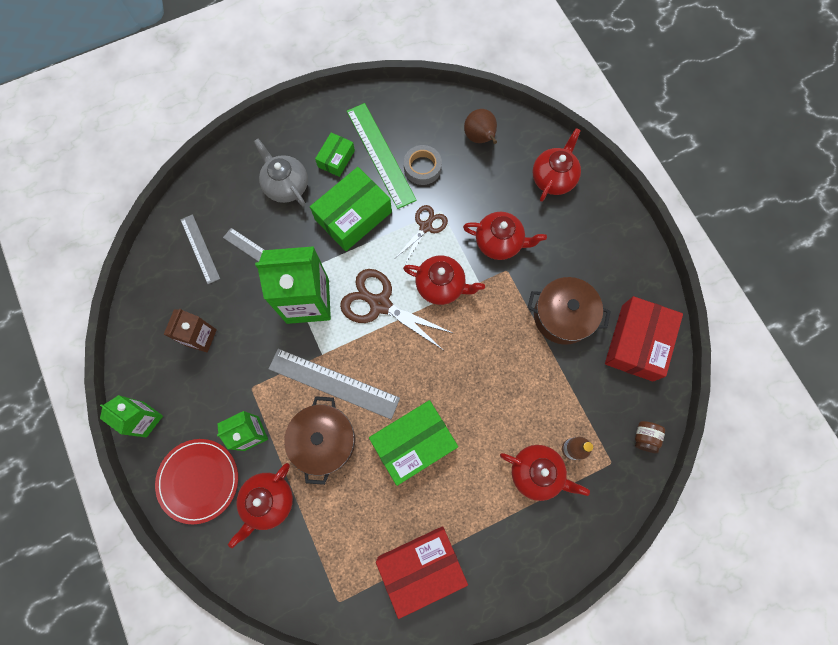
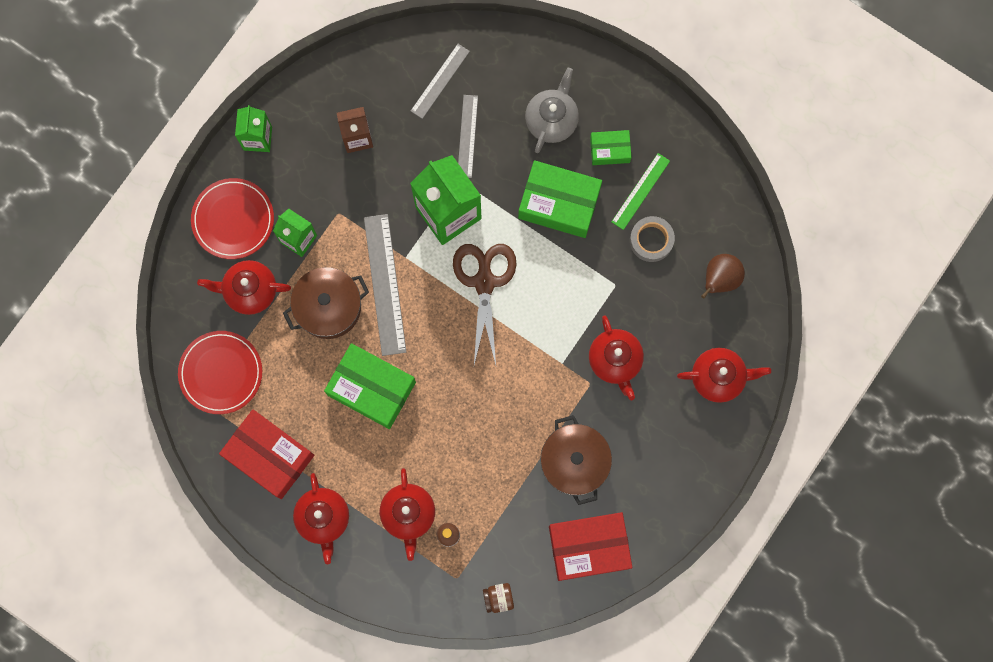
camera: 60 degrees right, 5 degrees up
green ruler [347,103,417,209] -> green ruler [611,153,670,230], size x0.61
brown scissors [396,205,448,264] -> none
red teapot [403,255,485,305] -> red teapot moved to [293,473,349,564]
none -> red plate [178,331,262,414]

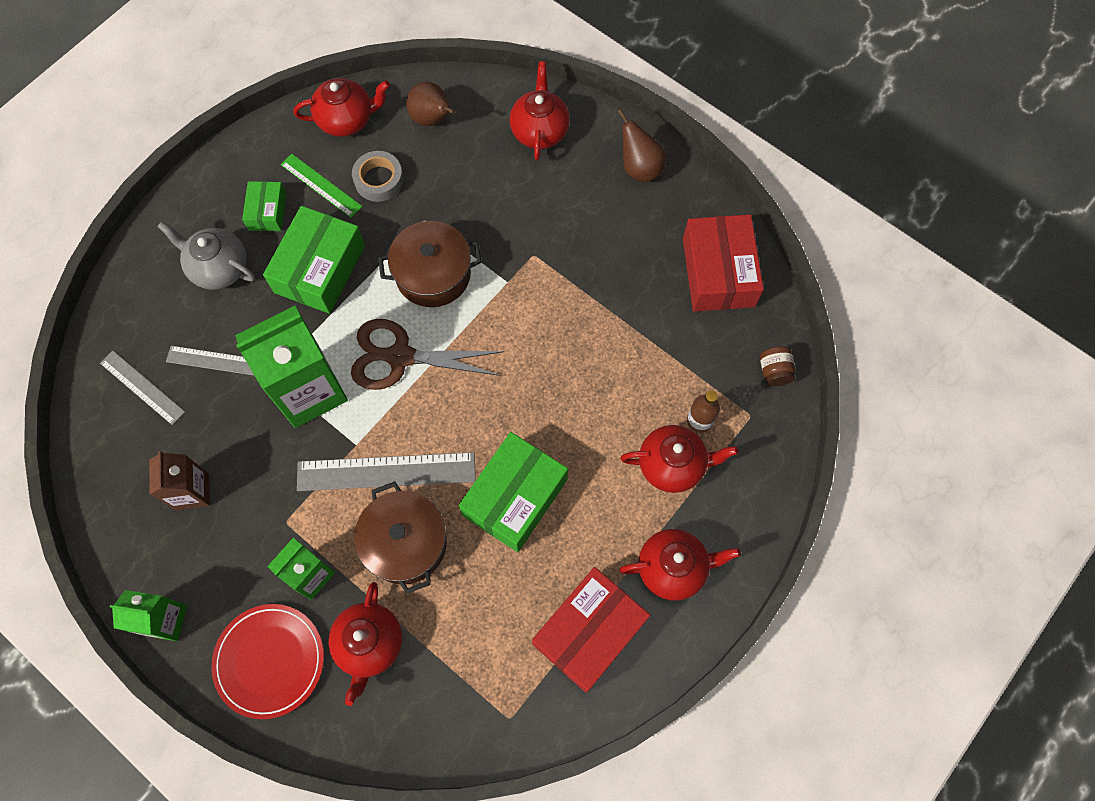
camera: 85 degrees left, 10 degrees down
red plate [178,331,262,414] -> none
brown pot [540,415,612,505] -> brown pot moved to [378,221,482,307]
red teapot [589,315,644,400] -> red teapot moved to [293,78,390,137]
none -> brown pear [617,109,666,182]

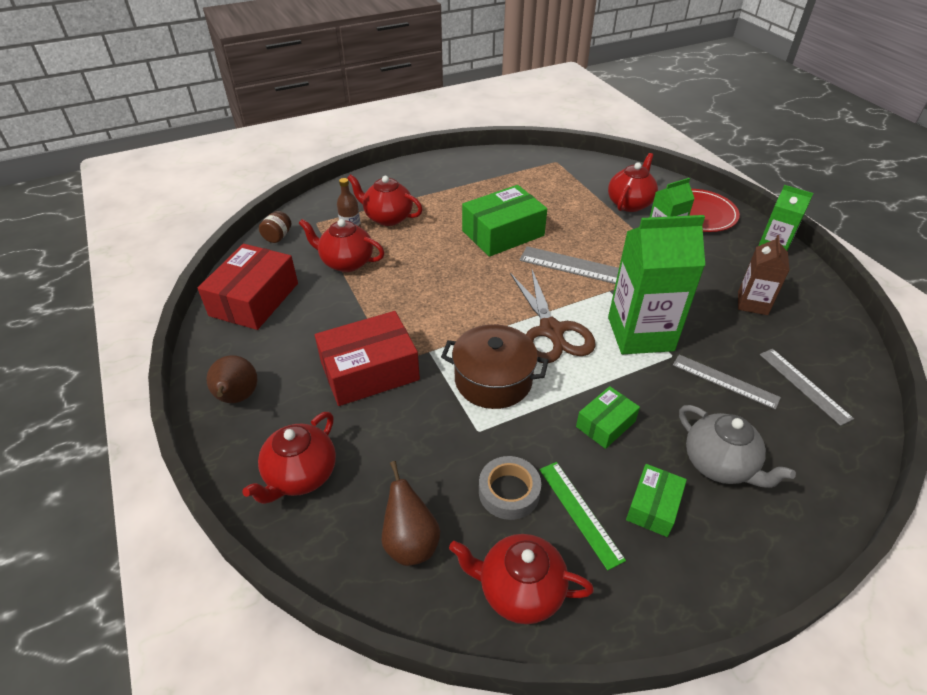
camera: 155 degrees left, 25 degrees down
green box [263,206,365,314] -> green box [576,386,640,449], size x0.54
brown scissors [351,319,504,390] -> brown scissors turned 45 degrees clockwise [510,268,596,363]
brown pot [354,482,447,594] -> none
red box [532,567,650,693] -> red box moved to [315,311,420,406]
red teapot [619,529,741,601] -> red teapot moved to [298,219,385,272]

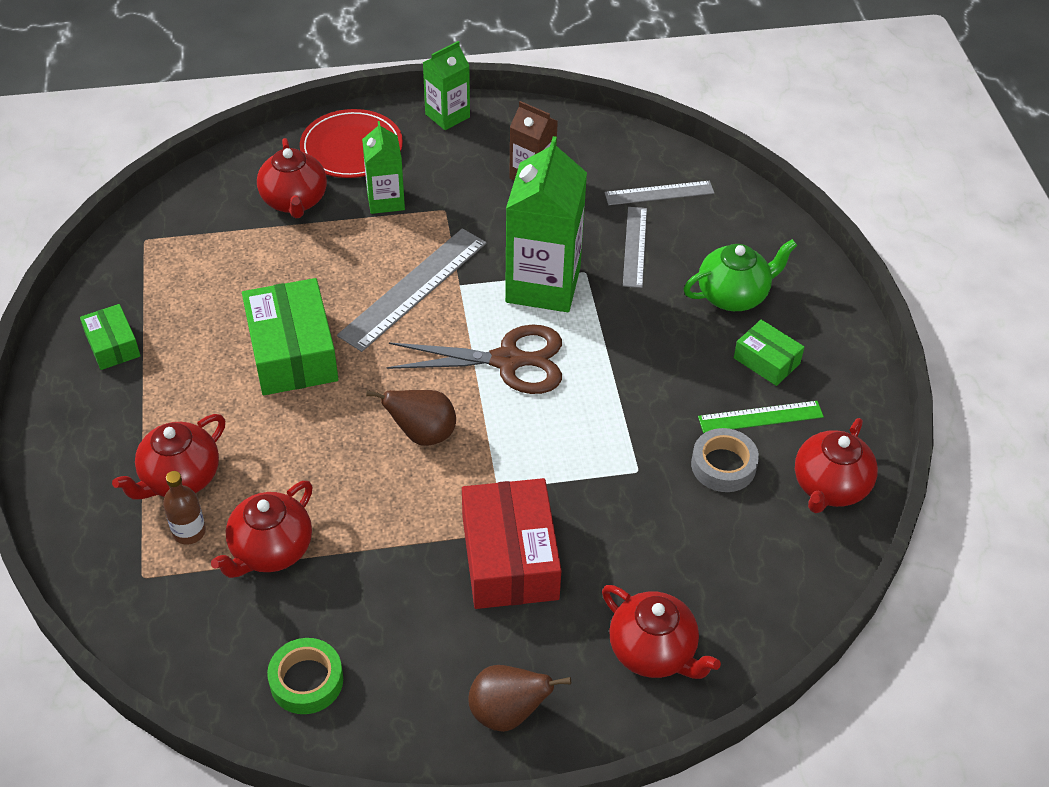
camera: 75 degrees left, 5 degrees up
red box [198,244,298,330] -> green tape [267,638,343,714]
brown jar [259,211,291,243] -> none
brown pear [381,461,440,566] -> brown pear moved to [366,390,456,446]
brown pot [441,324,549,409] -> none
green box [576,386,640,449] -> green box moved to [80,304,140,370]
red teapot [608,153,658,212] -> red teapot turned 150 degrees counterclockwise [257,138,327,218]
grey ruler [673,354,781,410] -> grey ruler turned 45 degrees counterclockwise [623,207,647,288]
grey teapot [679,405,796,488] -> green teapot [684,239,797,311]

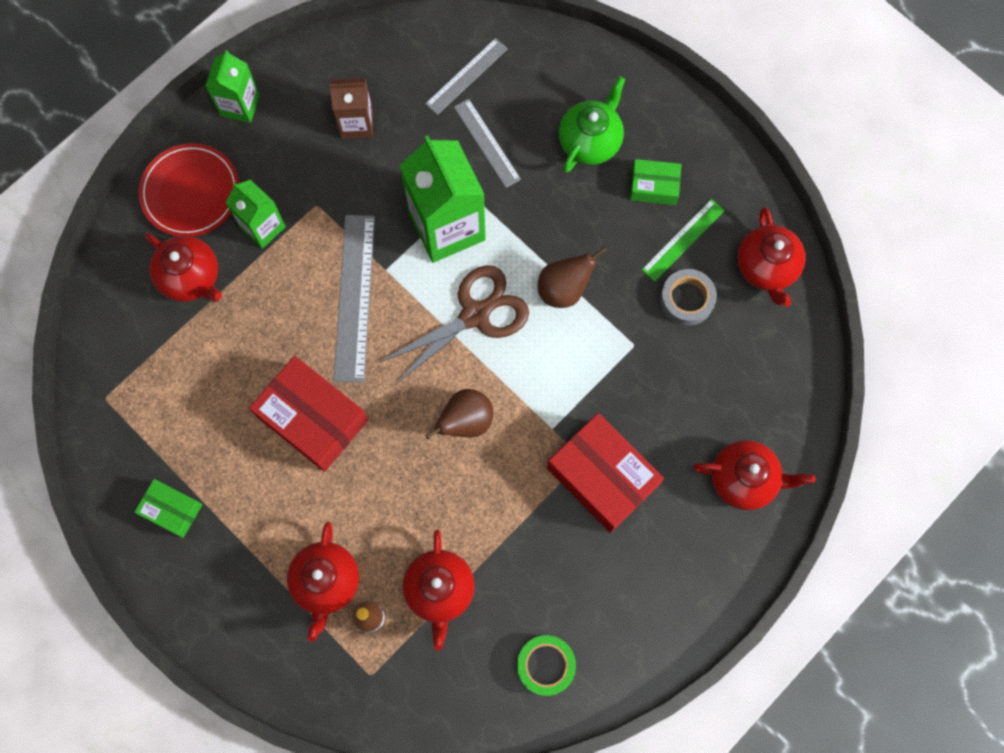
camera: 35 degrees left, 25 degrees up
green box [242,278,338,395] -> red box [249,356,368,472]
brown pear [468,665,571,732] -> brown pear moved to [538,246,607,308]

